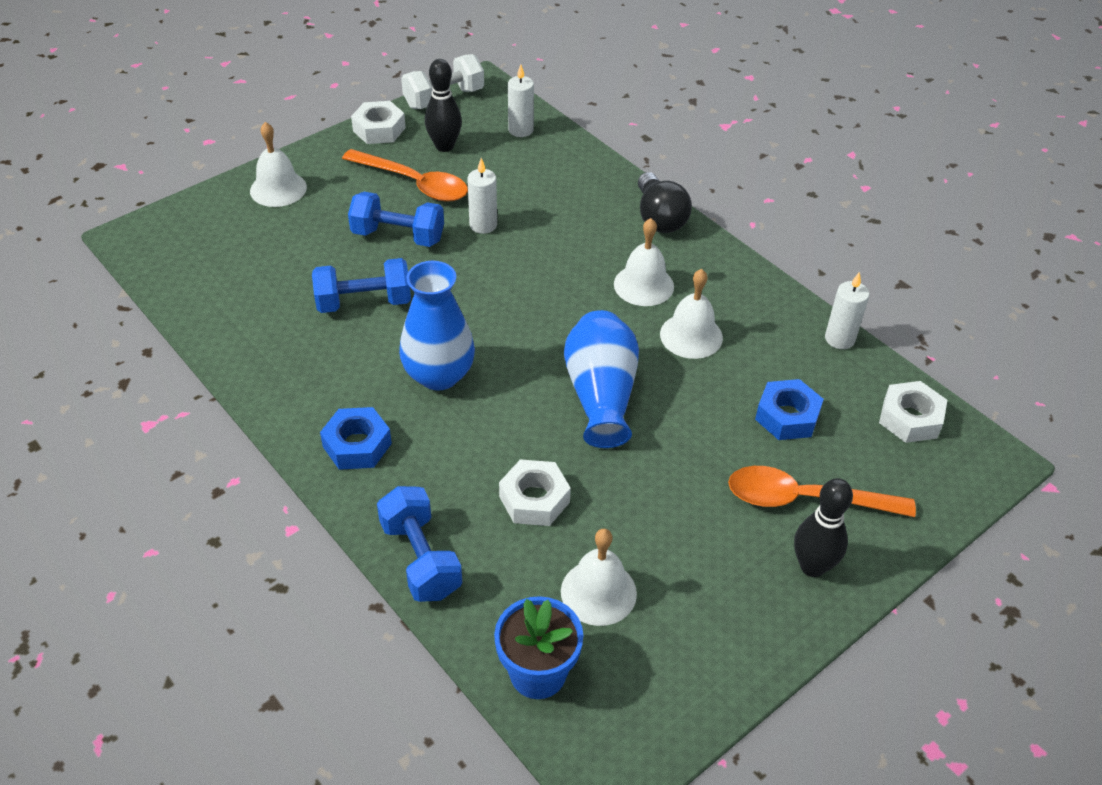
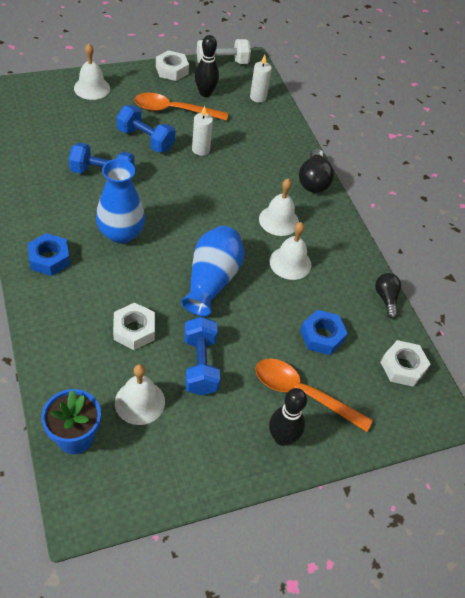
camera: 15 degrees right, 5 degrees up
orange spoon [342,149,468,202] -> orange spoon turned 135 degrees clockwise [134,93,228,121]
blue dumbbell [377,486,462,602] -> blue dumbbell moved to [184,316,220,395]
white candle [825,272,869,349] -> black light bulb [375,273,401,319]

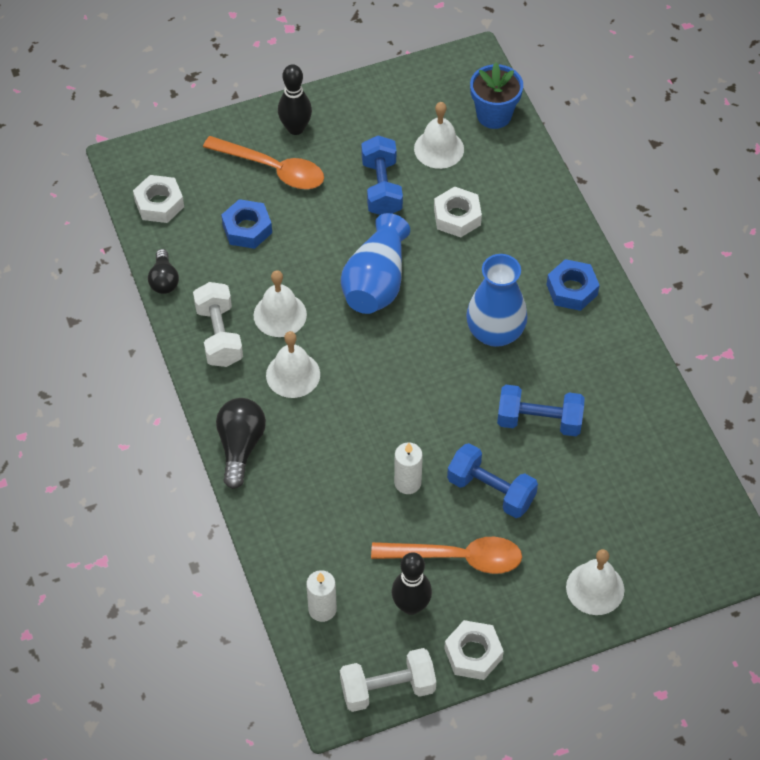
camera: 175 degrees left, 5 degrees up
none -> white dumbbell [193,282,243,367]

